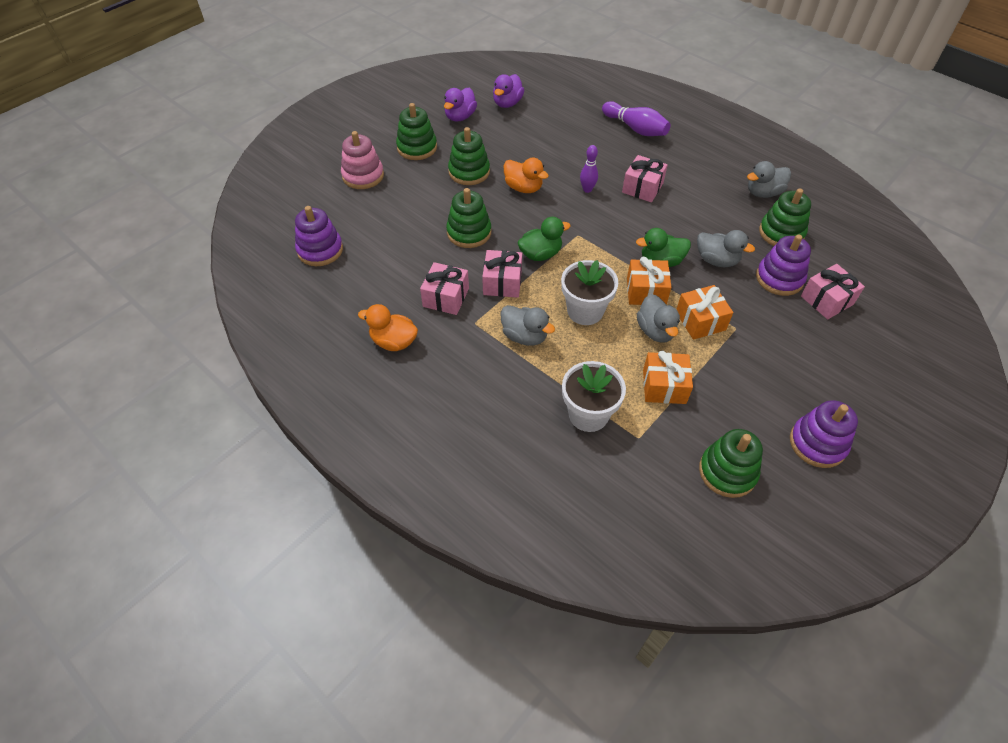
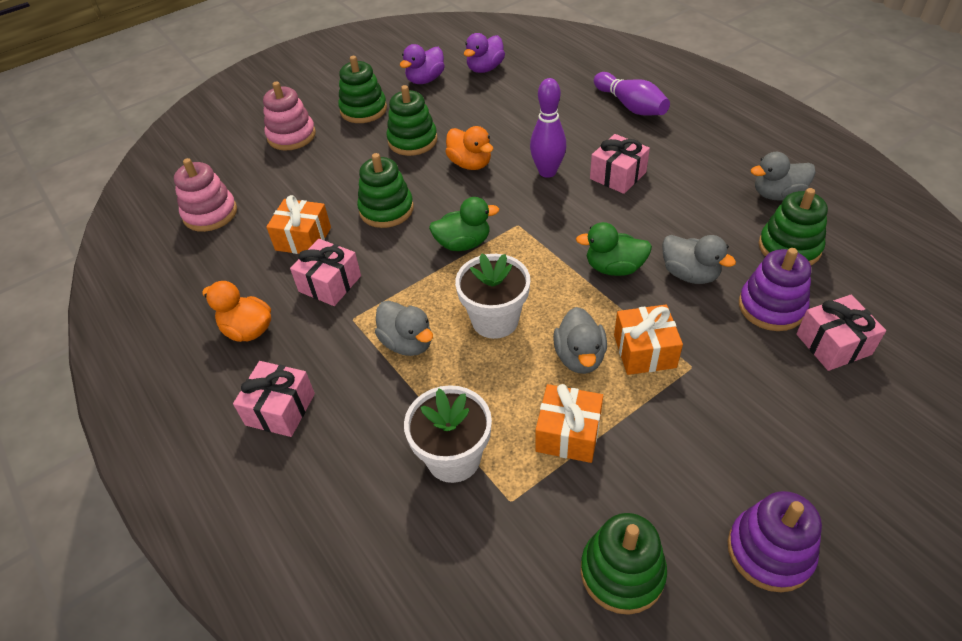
camera: 15 degrees right, 5 degrees down
purple stacking toy [295,206,343,266] -> pink stacking toy [174,158,237,232]
pink gift [482,250,522,298] -> pink gift moved to [233,361,315,437]
purple bowling pin [580,145,598,193] -> purple bowling pin [530,78,566,178], size x1.58
orange gift [627,257,671,305] -> orange gift moved to [266,195,331,254]

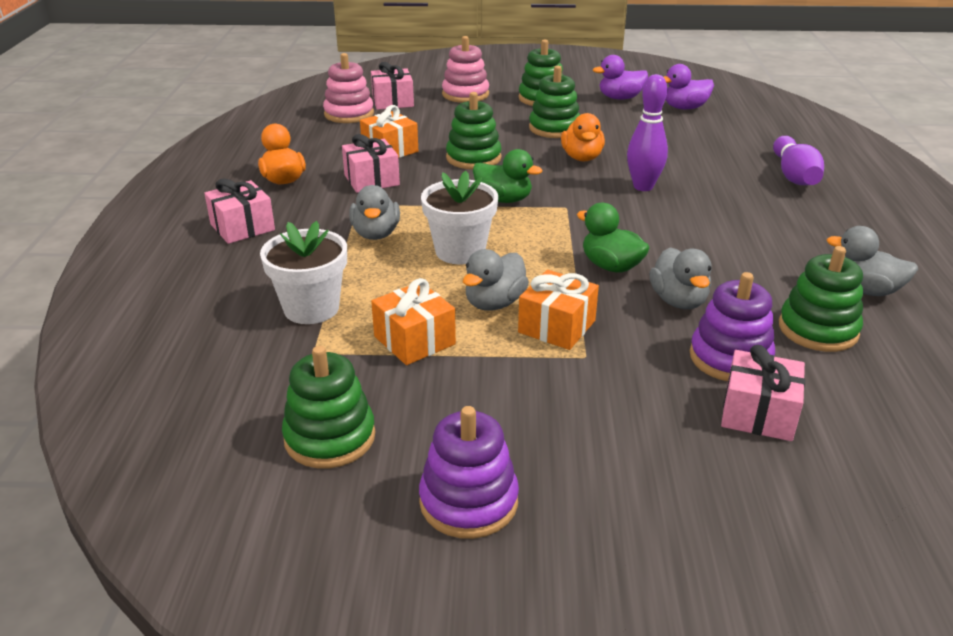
camera: 35 degrees right, 15 degrees down
pink gift [590,134,650,194] -> pink gift moved to [371,62,414,110]

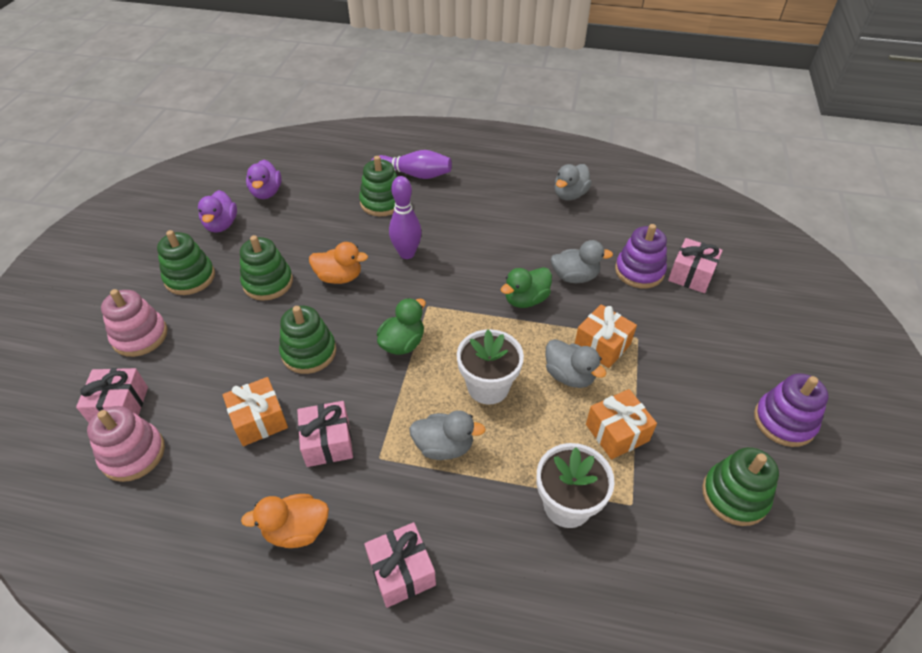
camera: 80 degrees left, 15 degrees up
green stacking toy [779,246,863,352] -> green stacking toy moved to [359,156,397,216]

